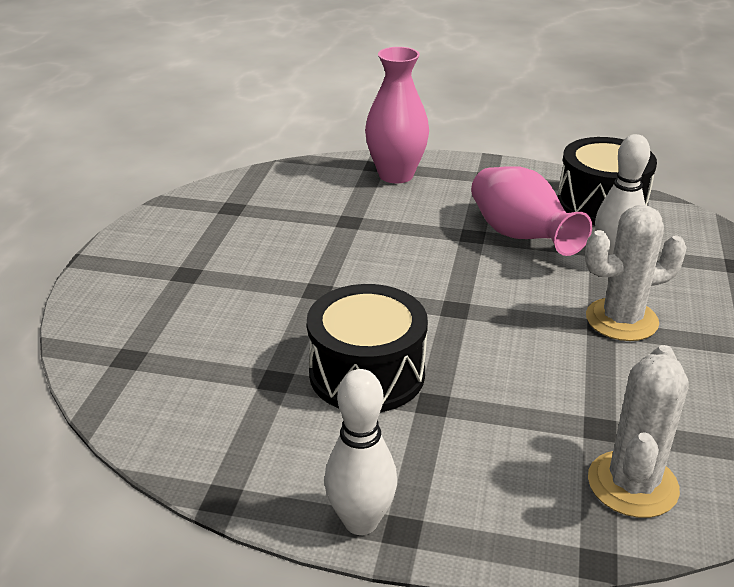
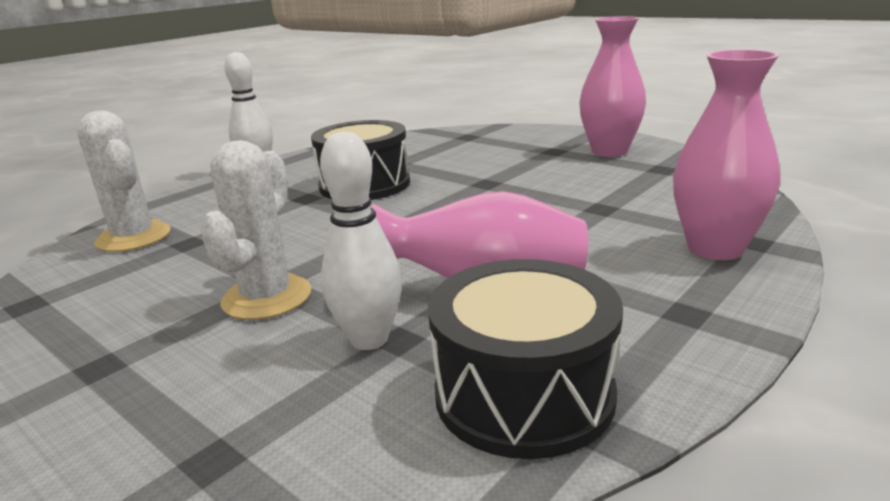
camera: 120 degrees right, 10 degrees down
none -> pink vase [579,16,646,157]

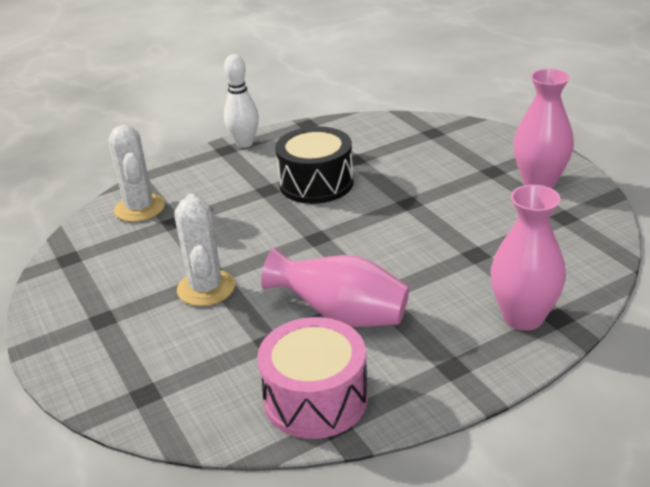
camera: 20 degrees right, 10 degrees up
white cactus [200,140,311,320] -> white cactus turned 45 degrees counterclockwise [174,194,235,306]
white bowling pin [320,132,402,350] -> none
black drum [428,259,623,459] -> pink drum [257,317,368,439]

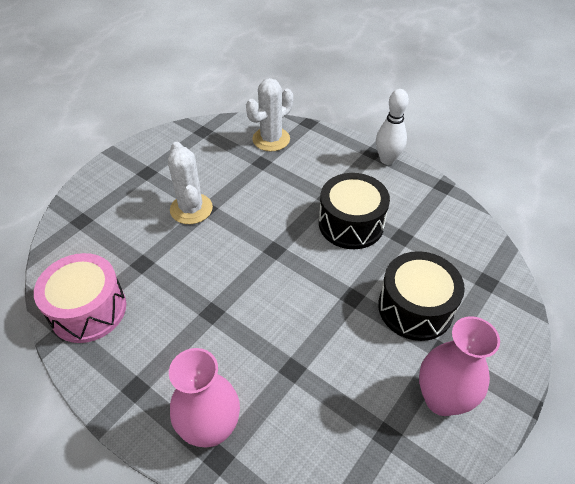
camera: 65 degrees right, 15 degrees up
white cactus [174,194,235,306] -> white cactus turned 75 degrees counterclockwise [168,142,213,224]
pink vase [261,248,409,327] -> none
none -> black drum [378,251,465,341]

